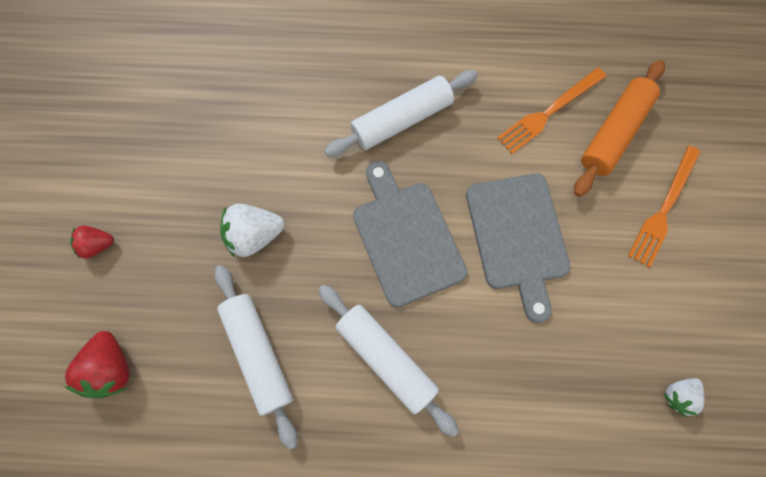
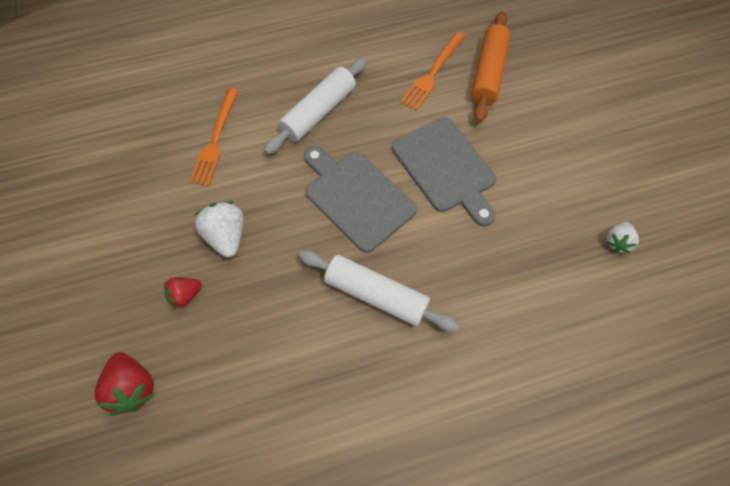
camera: 20 degrees left, 10 degrees down
red strawberry [70,226,114,259] -> red strawberry moved to [164,277,202,309]
white rolling pin [215,265,298,450] -> none
white strawberry [220,204,284,258] -> white strawberry turned 105 degrees clockwise [195,201,243,257]
orange fork [628,146,701,268] -> orange fork moved to [189,88,239,186]

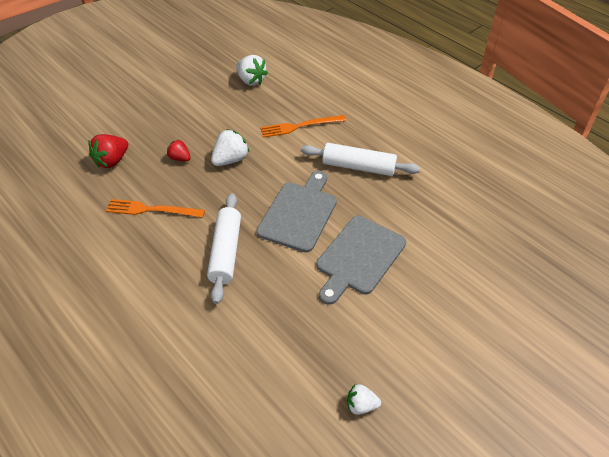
camera: 65 degrees right, 15 degrees down
orange fork [400,32,466,111] -> orange fork moved to [106,199,205,217]
orange rolling pin [471,11,511,123] -> none
none -> white strawberry [236,55,268,86]

